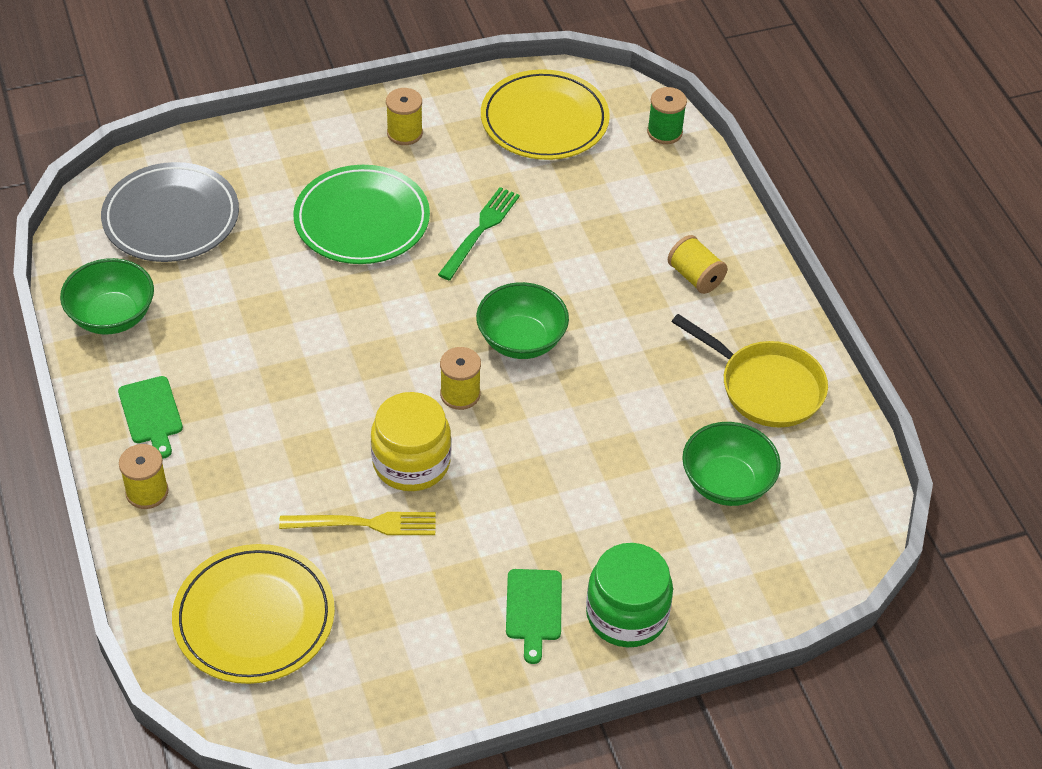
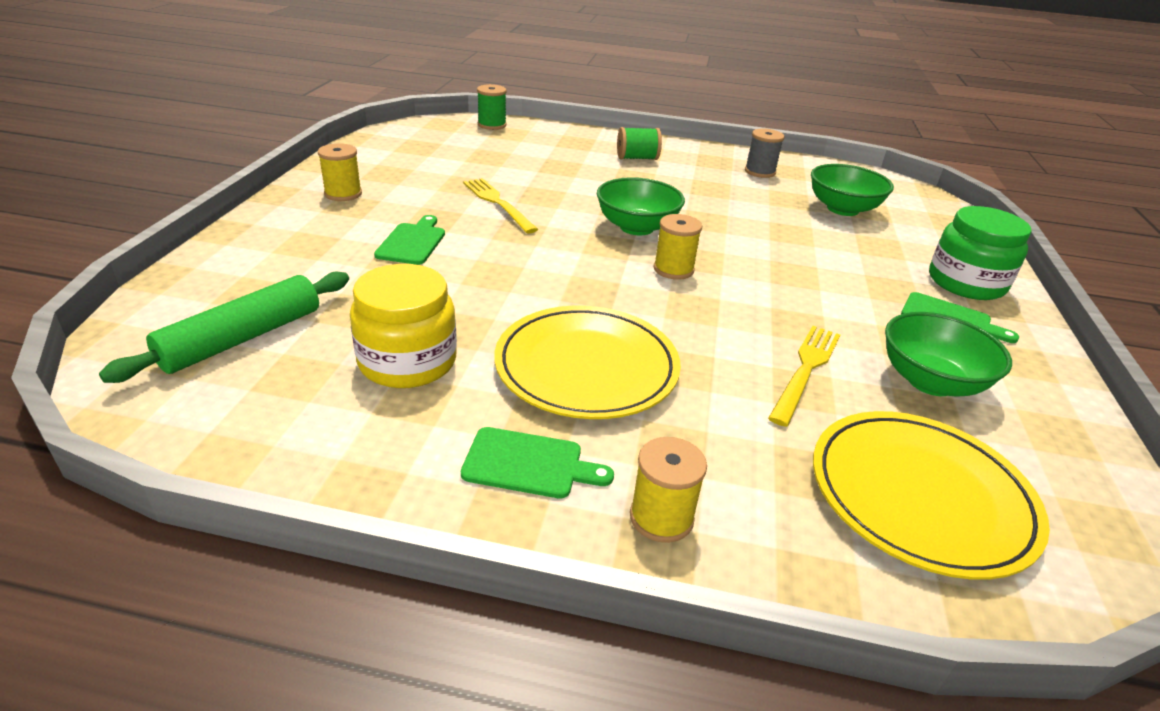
camera: 60 degrees left, 15 degrees down
green bowl [60,258,154,335] -> green bowl moved to [885,312,1012,396]
grey plate [101,162,239,262] -> green rolling pin [99,272,349,383]
green plate [293,165,430,264] -> green cutting board [374,215,445,265]
yellow jar [371,392,451,491] -> yellow jar moved to [350,264,457,388]
green fork [438,187,520,280] -> yellow fork [463,178,538,233]
yellow plate [481,69,610,160] -> yellow plate moved to [494,306,681,419]
yellow spool [668,235,728,294] -> green spool [617,127,662,160]
yellow pan [672,314,828,427] -> grey spool [745,128,785,178]

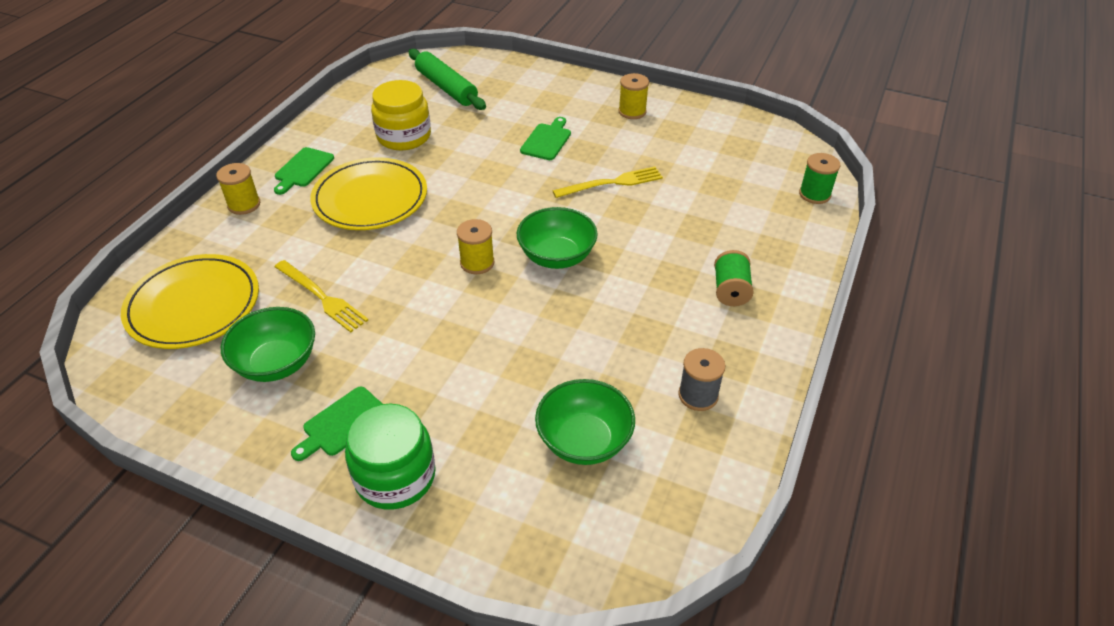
camera: 105 degrees right, 10 degrees up
green cutting board [374,215,445,265] -> green cutting board turned 90 degrees counterclockwise [520,117,571,160]

